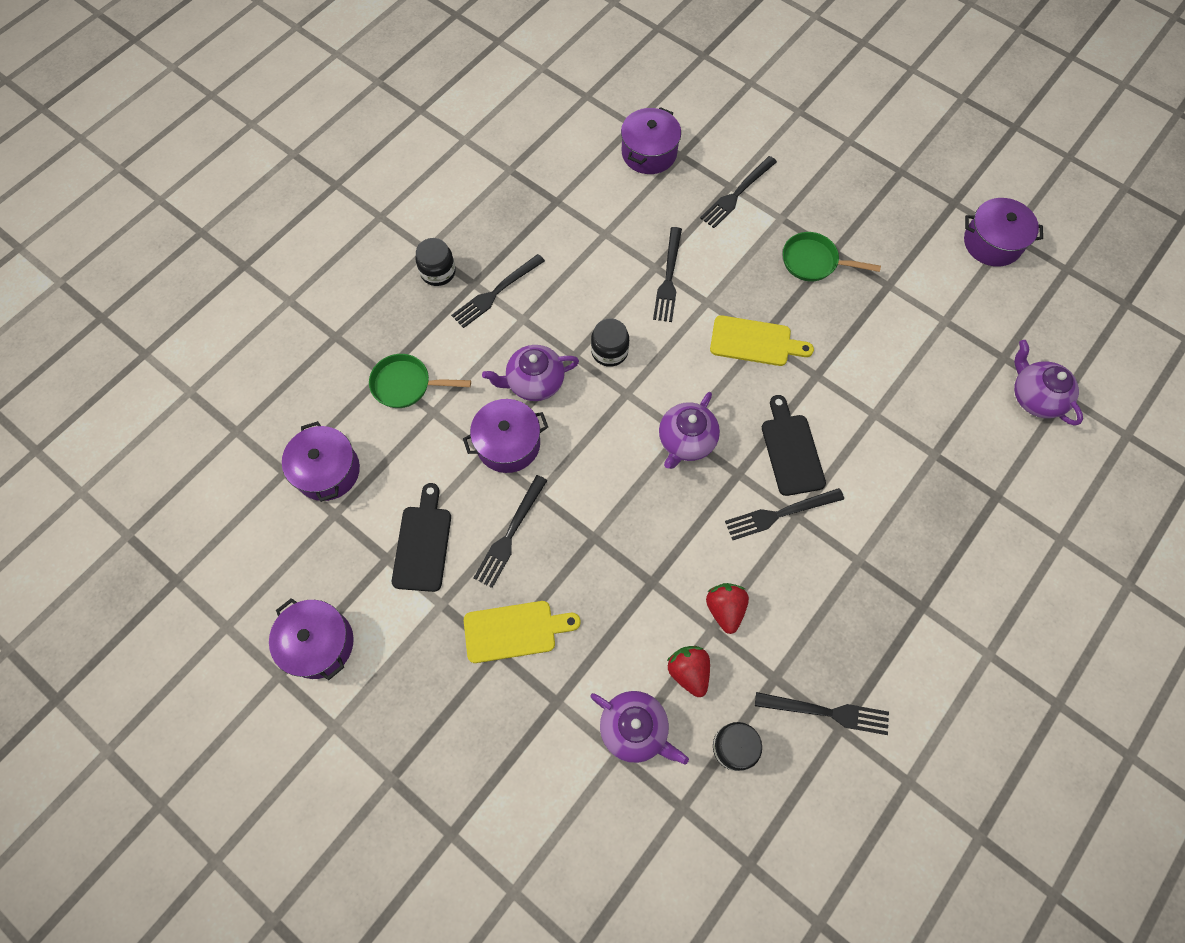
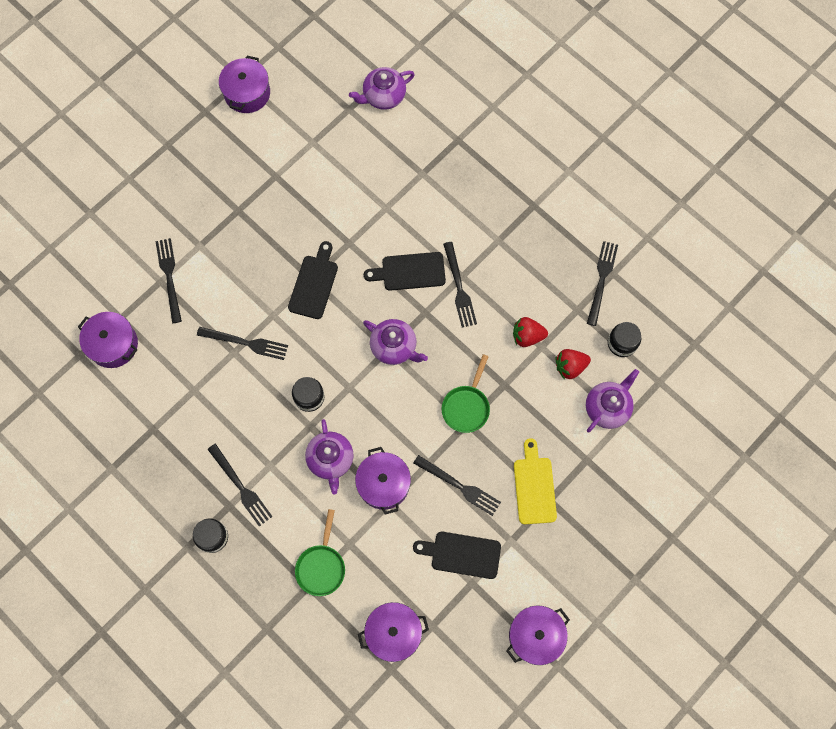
camera: 85 degrees left, 5 degrees up
black fork [700,156,777,228] -> black fork turned 150 degrees counterclockwise [155,238,182,323]
yellow cutting board [710,315,814,366] -> black cutting board [288,241,338,319]
green pan [783,232,881,281] -> green pan moved to [442,354,490,433]

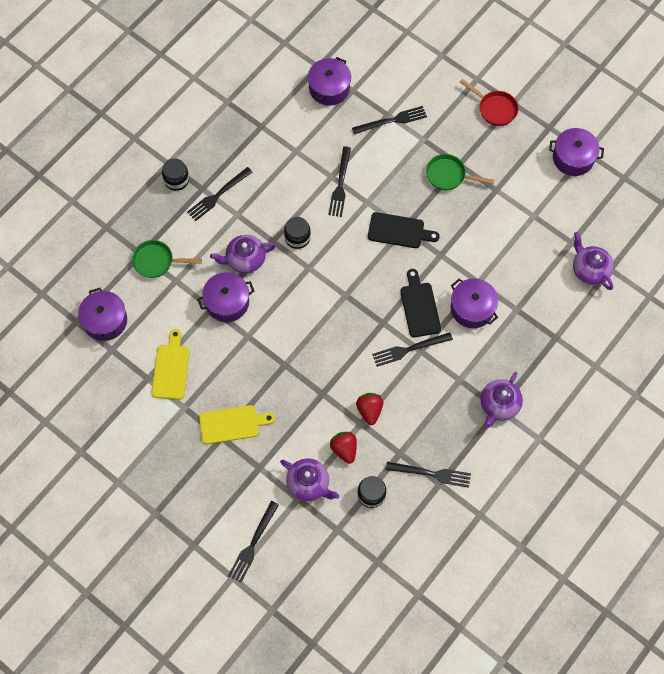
camera: 85 degrees right, 5 degrees down
purple teapot [363,319,428,365] -> purple teapot moved to [480,372,523,427]
black fork [413,455,501,516] -> black fork moved to [228,501,279,583]
black cutting board [413,532,501,579] -> yellow cutting board [151,329,190,400]
green pan [442,354,490,433] -> green pan moved to [426,154,494,190]
purple pot [506,605,570,665] -> purple pot moved to [451,278,498,328]
none -> red pan [460,79,518,126]

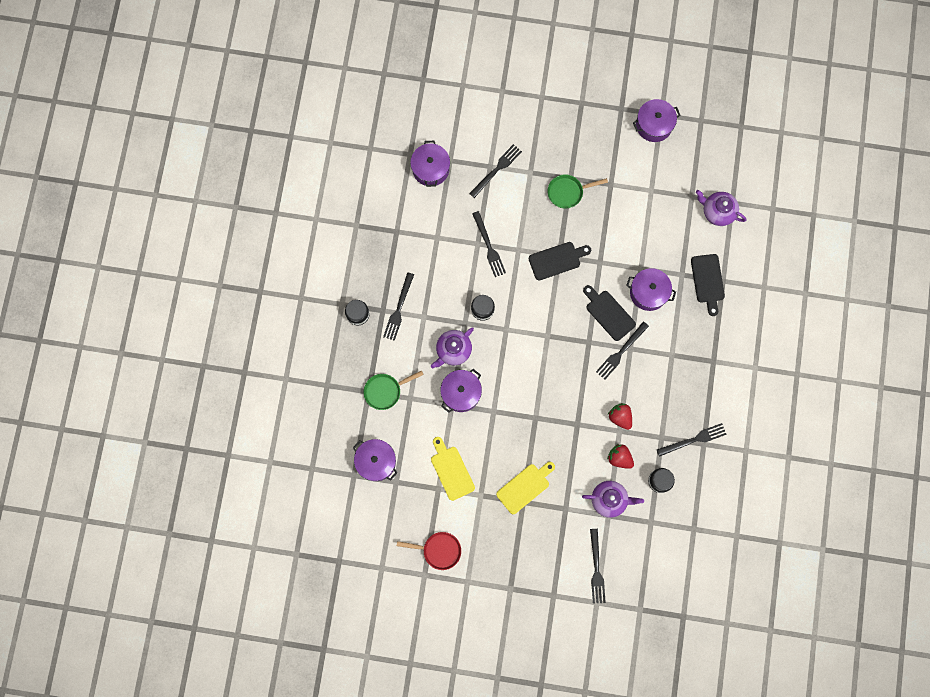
camera: 30 degrees left, 10 degrees up
red pan [460,79,518,126] -> red pan moved to [397,532,461,570]
purple teapot [480,372,523,427] -> none
none -> black cutting board [691,254,725,316]

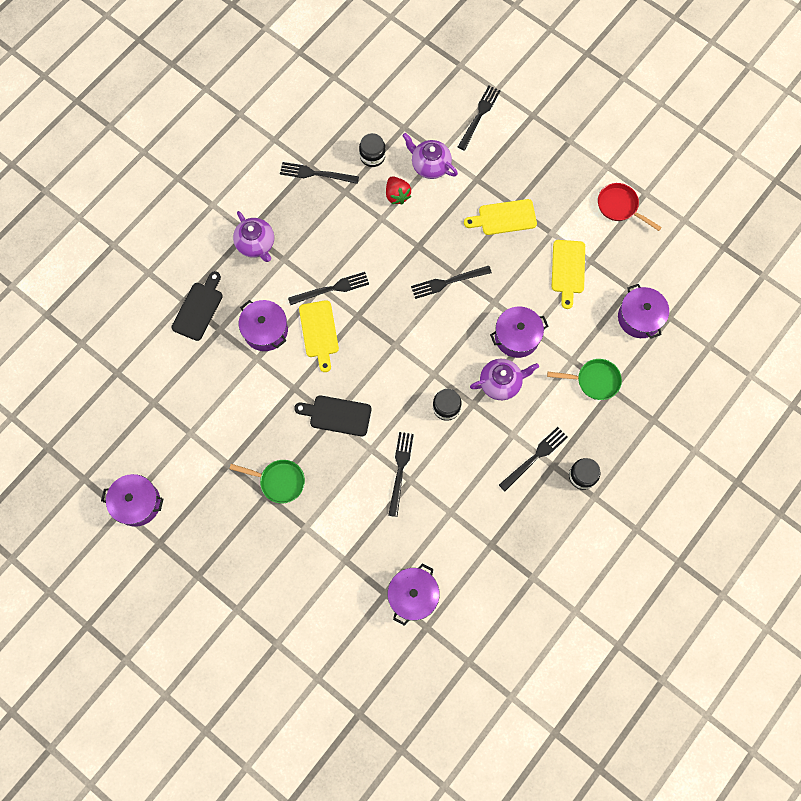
camera: 150 degrees left, 5 degrees down
black fork [469,144,522,198] -> black fork moved to [411,266,492,299]
black cutting board [583,285,636,341] -> yellow cutting board [299,300,339,372]
red strawberry [608,403,632,430] -> none
purple teapot [696,190,746,226] -> purple teapot moved to [233,211,274,262]

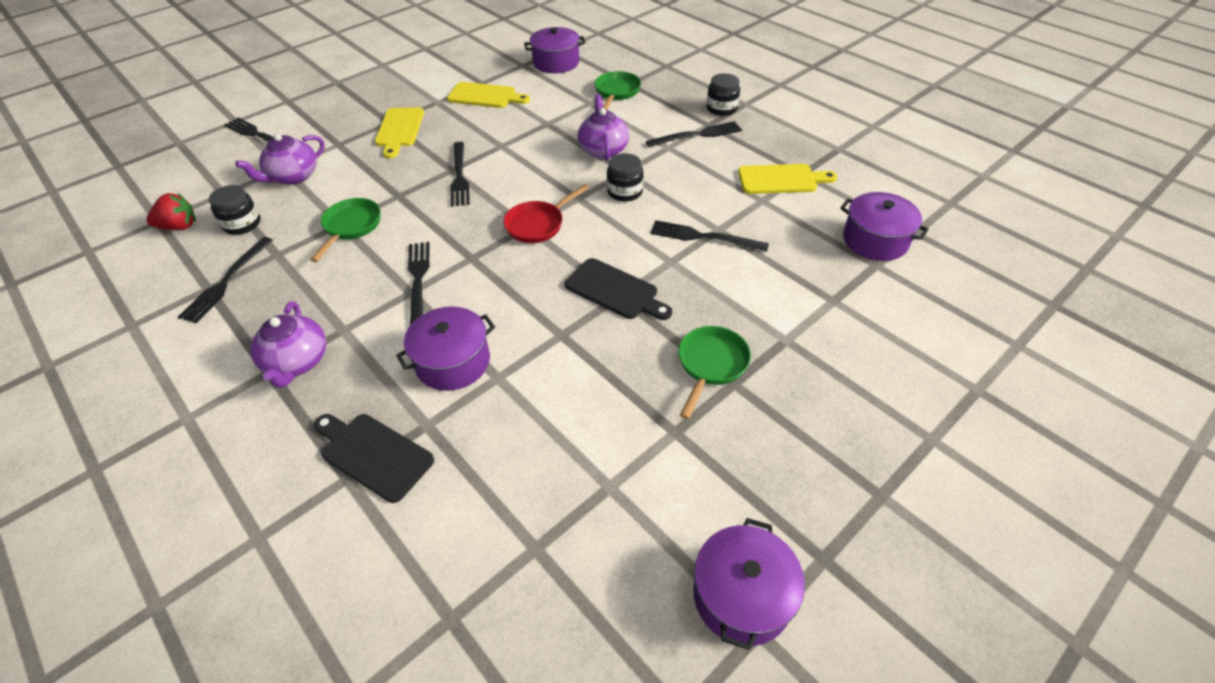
camera: 80 degrees left, 25 degrees down
purple teapot [233,211,274,262] -> purple teapot turned 105 degrees clockwise [250,301,326,388]
black cutting board [294,395,372,436] -> black cutting board turned 75 degrees counterclockwise [564,258,672,320]
yellow cutting board [299,300,339,372] -> yellow cutting board moved to [738,164,837,194]
red strawberry [386,176,411,204] -> red strawberry moved to [146,193,196,230]
purple pot [490,307,548,358] -> none
black fork [499,427,568,491] -> black fork turned 105 degrees clockwise [646,121,742,147]
red pan [598,183,662,231] -> red pan moved to [503,184,590,243]
none -> green pan [310,198,381,262]

